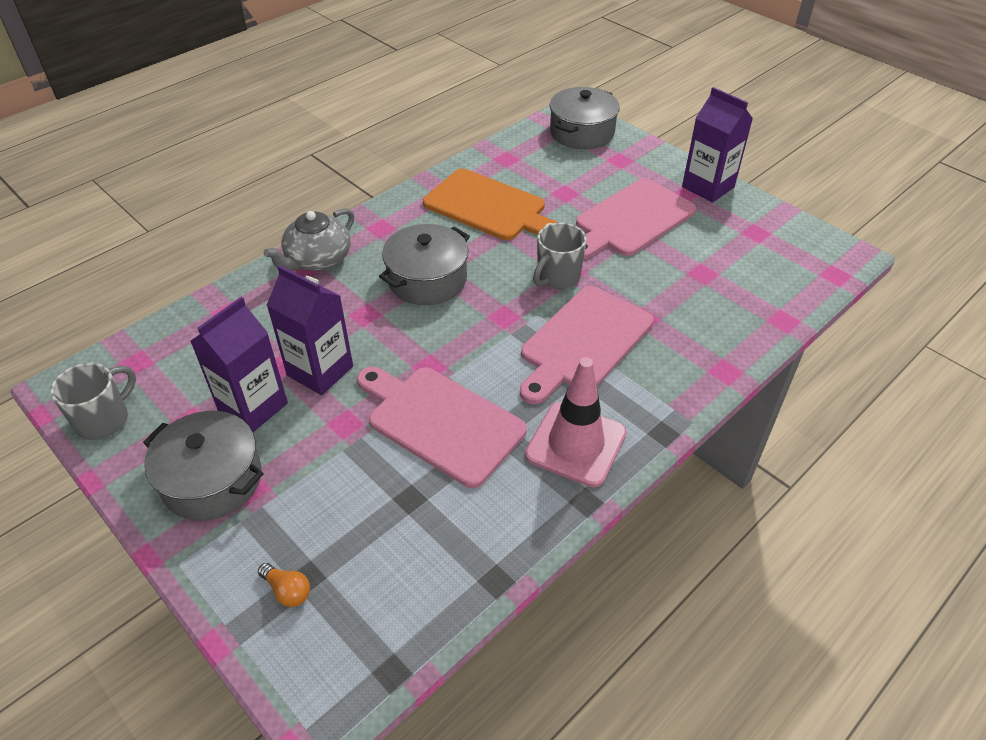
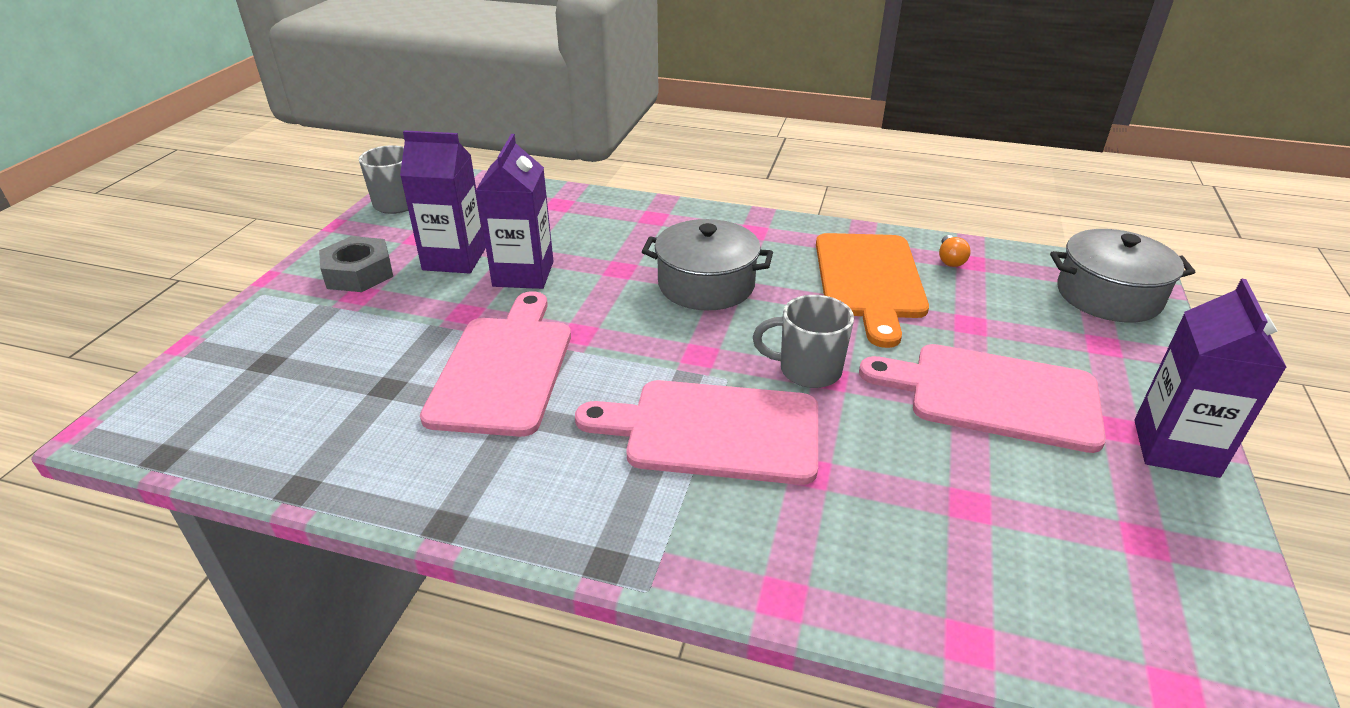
camera: 60 degrees right, 10 degrees down
grey pot [143,411,264,521] -> grey nut [319,236,393,292]
orange light bulb [258,563,310,607] -> orange light bulb moved to [939,235,971,267]
grey teapot [264,208,354,271] -> none
pink traffic cone [525,358,627,487] -> none

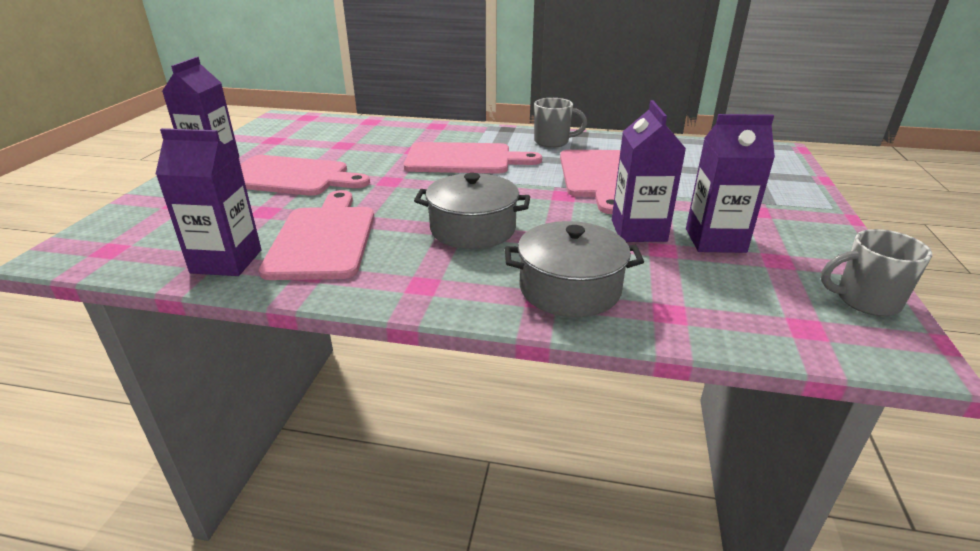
camera: 175 degrees right, 5 degrees down
grey nut [319,236,393,292] -> none
grey mug [753,295,854,388] -> grey mug moved to [534,98,587,148]
orange cutting board [816,233,929,348] -> pink cutting board [259,190,374,280]
orange light bulb [939,235,971,267] -> purple carton [156,128,261,276]
grey pot [1050,229,1195,323] -> grey pot moved to [505,221,644,317]

